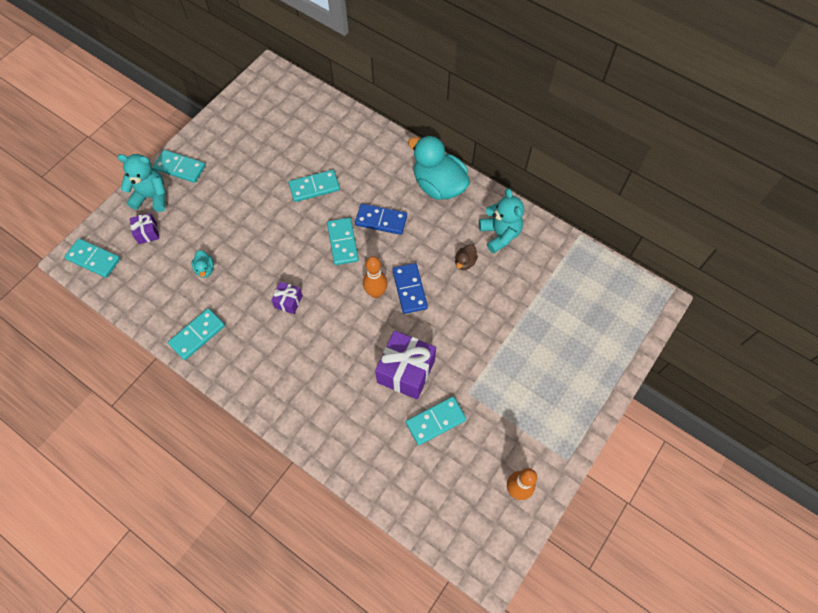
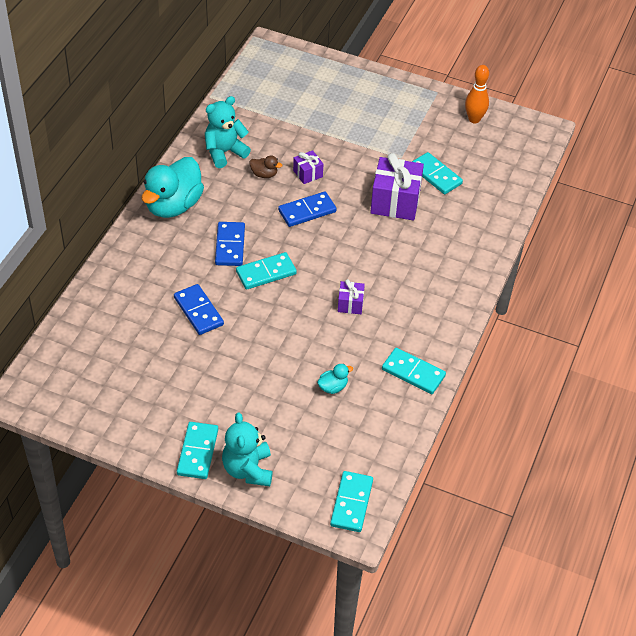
camera: 105 degrees left, 15 degrees down
purple gift [130,213,159,244] -> purple gift moved to [293,150,323,184]
turquoise domino [289,170,340,202] -> blue domino [174,284,224,335]
orange bowling pin [363,256,388,298] -> none

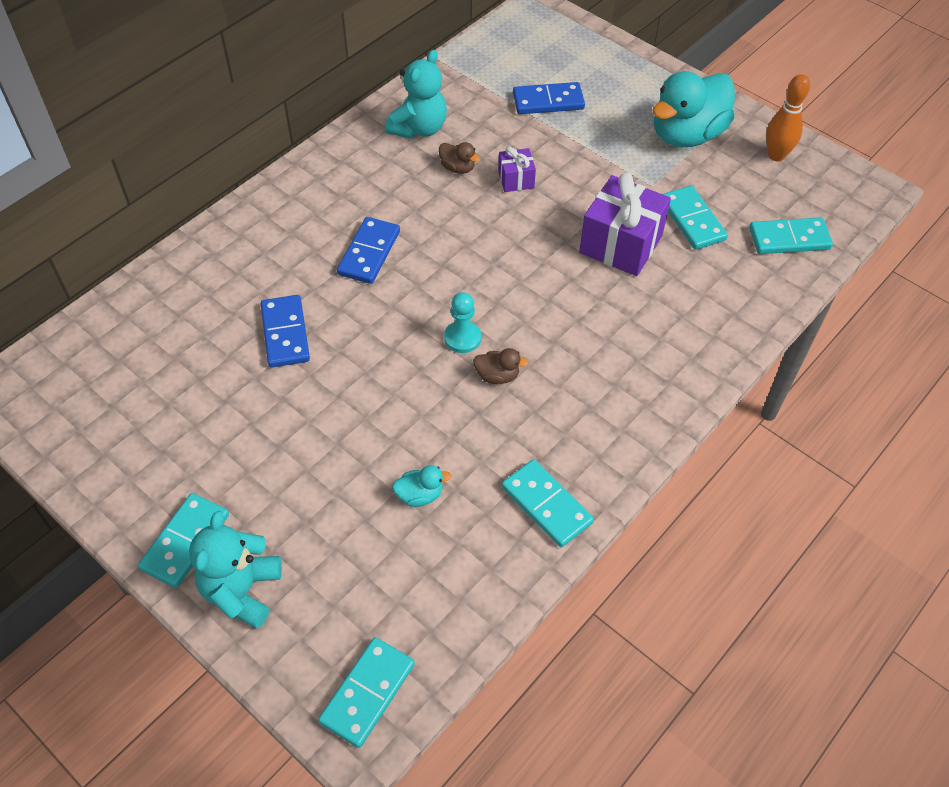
camera: 20 degrees right, 5 degrees up
turquoise duck [141,157,204,218] -> turquoise duck moved to [652,71,735,147]
turquoise teddy bear [205,96,251,168] -> turquoise teddy bear turned 135 degrees clockwise [385,50,447,139]
turquoise domino [236,252,297,290] -> turquoise domino moved to [749,217,833,254]
blue domino [278,191,337,227] -> blue domino moved to [513,82,585,114]
purple gift [338,279,365,314] -> brown duck [473,348,529,384]
none -> turquoise pawn [444,292,481,353]

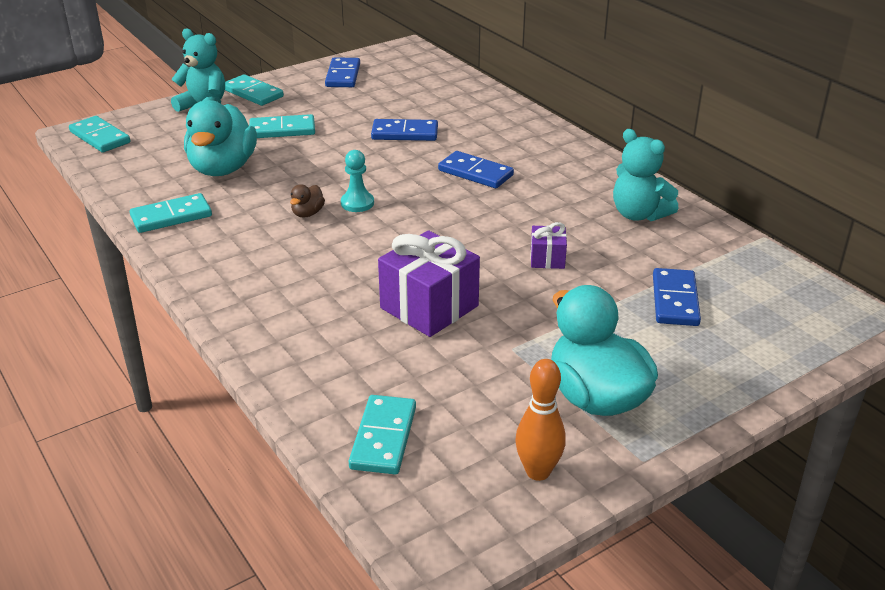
camera: 105 degrees right, 20 degrees down
turquoise duck [392,465,452,507] -> turquoise duck [184,100,257,176], size x2.38
brown duck [439,142,480,174] -> none
turquoise domino [663,186,728,250] -> turquoise domino moved to [249,114,315,138]
none -> blue domino [325,57,360,87]

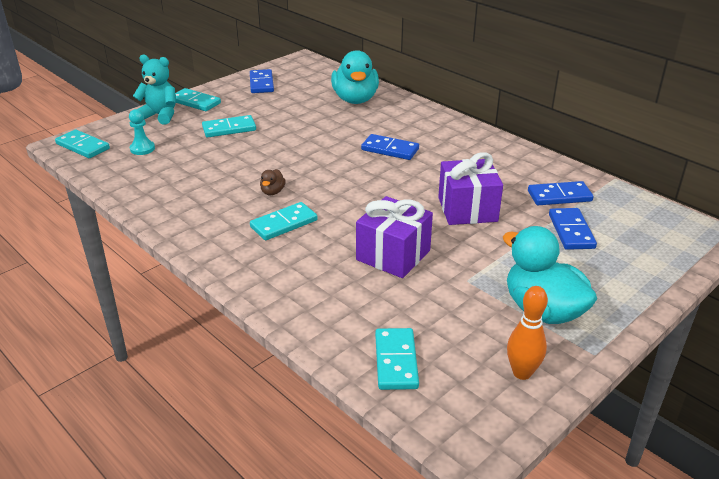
camera: 10 degrees left, 0 degrees up
turquoise domino [130,193,212,233] -> turquoise domino moved to [250,202,317,241]
turquoise duck [184,100,257,176] -> turquoise duck moved to [331,50,379,104]
turquoise pawn [341,150,374,212] -> turquoise pawn moved to [129,109,155,155]
blue domino [371,119,438,141] -> blue domino moved to [528,181,594,205]
purple gift [530,222,567,269] -> purple gift [438,152,503,225], size x1.97
turquoise teddy bear [613,129,679,221] -> none

